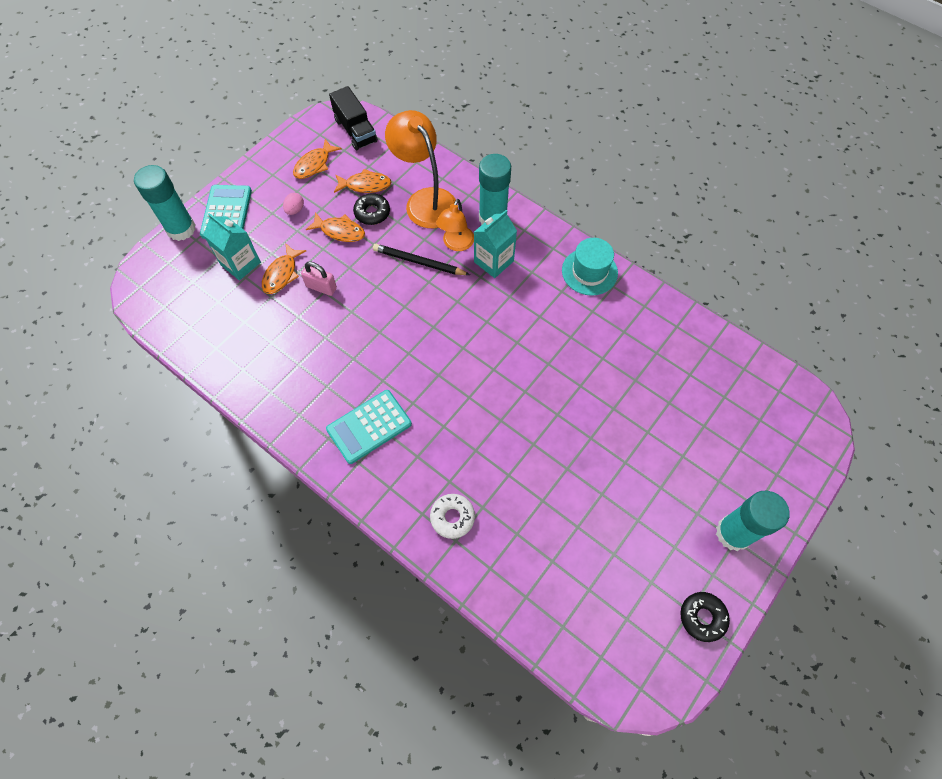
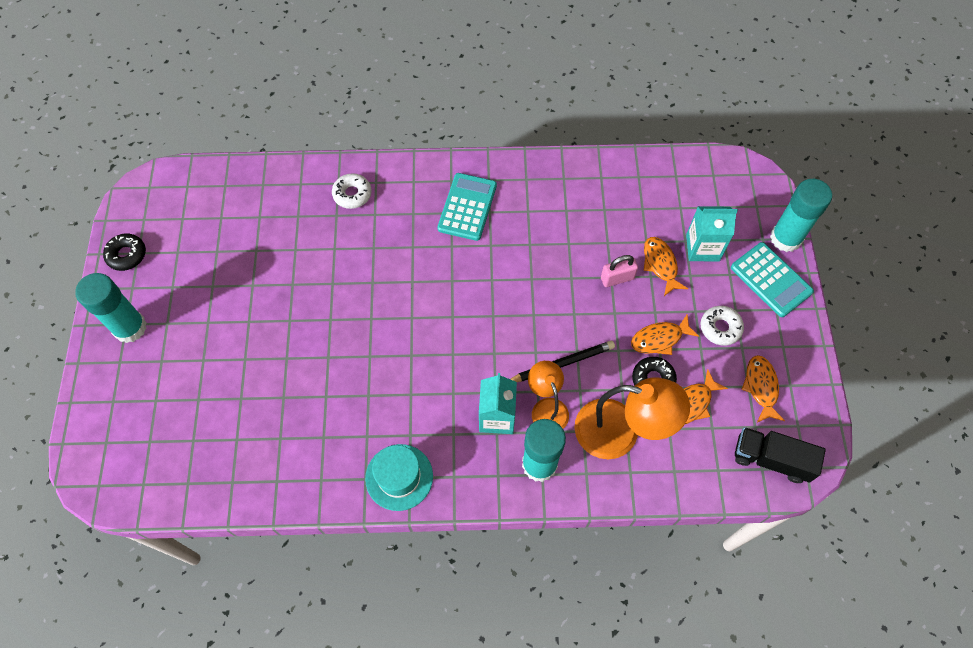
camera: 140 degrees right, 0 degrees up
pink egg [283,193,304,215] -> white donut [700,306,744,346]

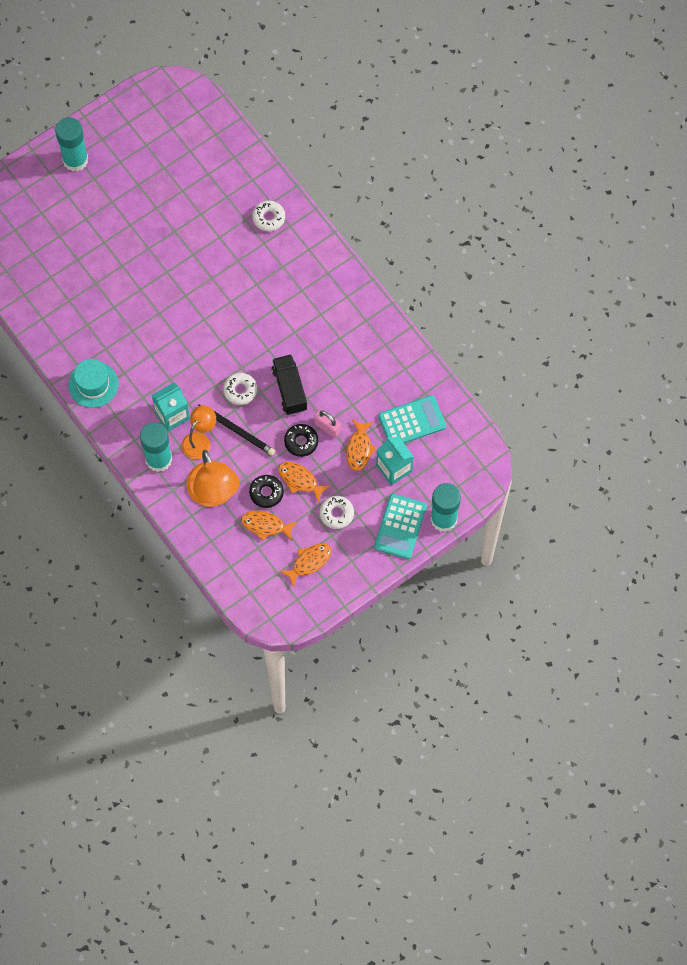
camera: 55 degrees right, 5 degrees up
black donut [103,234,146,271] -> black donut moved to [284,424,318,457]
turquoise calculator [437,173,497,241] -> turquoise calculator moved to [378,395,446,443]
orange fish [644,237,688,296] -> orange fish turned 150 degrees clockwise [346,420,376,471]
black truck [735,427,826,483] -> black truck moved to [272,354,307,415]
none -> white donut [223,373,257,405]

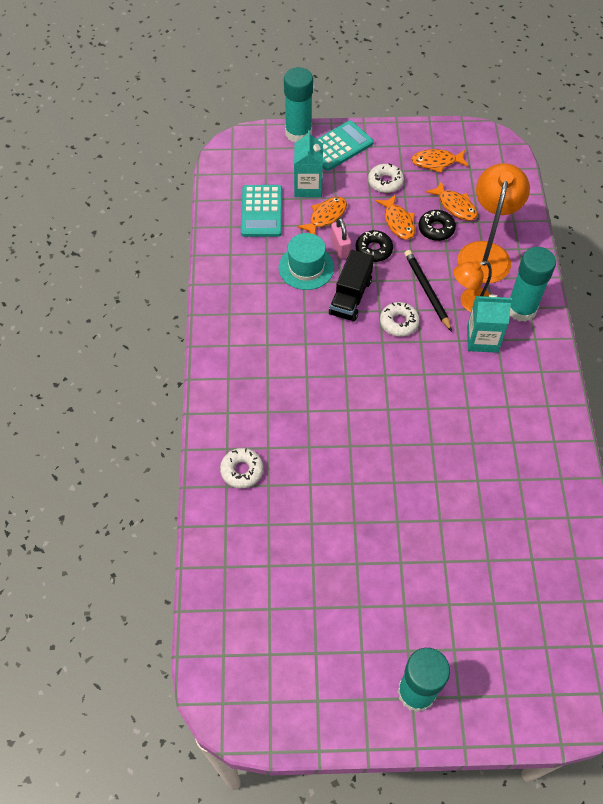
camera: 145 degrees left, 10 degrees down
turquoise hat [68,359,118,408] -> turquoise hat moved to [279,233,334,290]
turquoise calculator [378,395,446,443] -> turquoise calculator turned 105 degrees counterclockwise [241,185,282,237]

